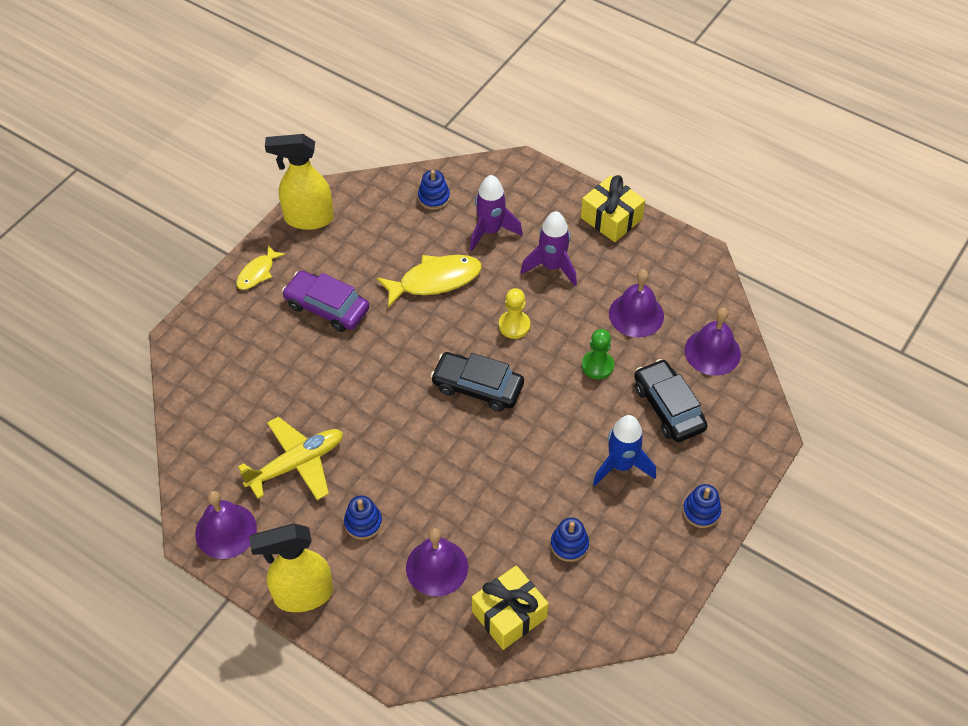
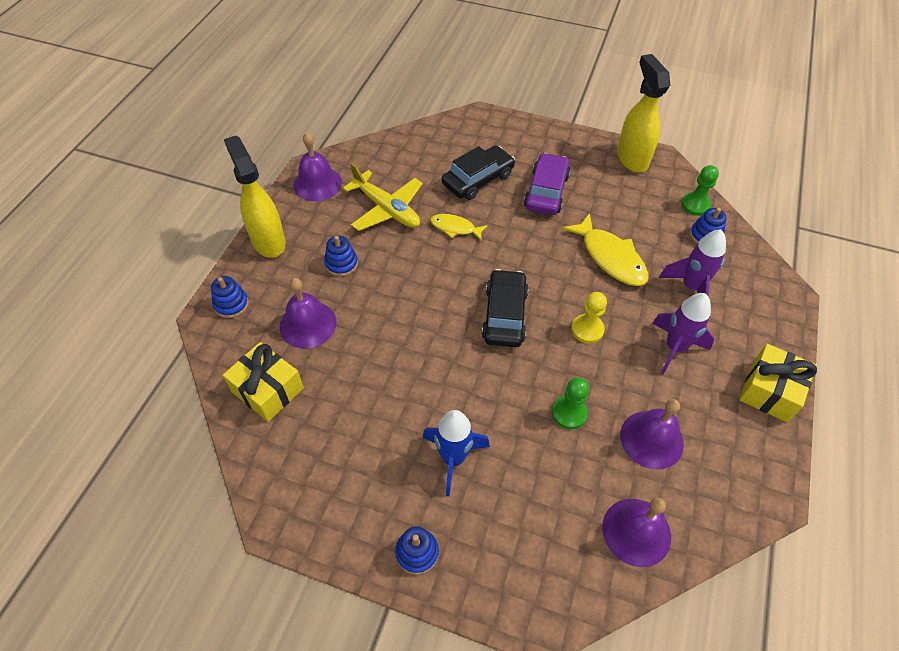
camera: 75 degrees right, 0 degrees up
yellow fish [236,245,285,290] -> yellow fish moved to [430,214,488,241]
blue stacking toy [551,517,589,562] -> blue stacking toy moved to [211,276,249,318]
black car [634,359,708,442] -> black car moved to [442,145,515,200]
none -> green pawn [681,165,719,216]

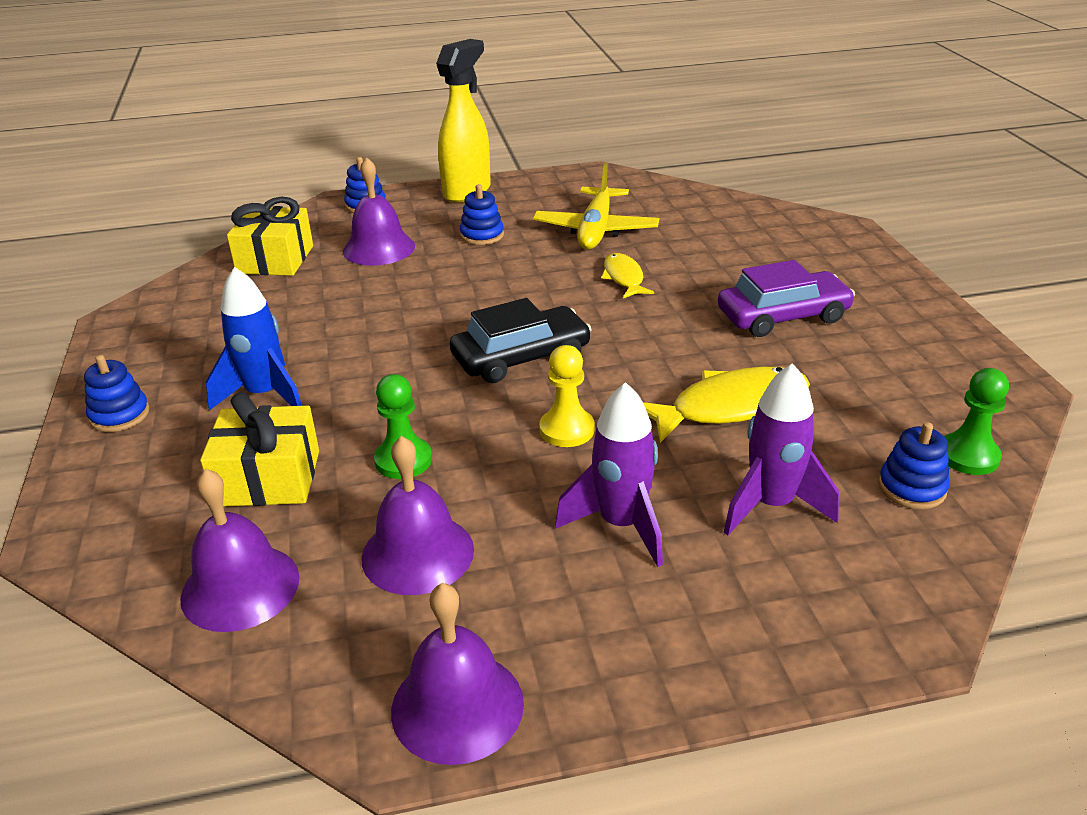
camera: 60 degrees right, 20 degrees down
purple bell [293,132,342,201] -> purple bell moved to [391,583,524,765]
black car [442,145,515,200] -> none
yellow fish [562,213,648,286] -> yellow fish turned 135 degrees counterclockwise [643,367,810,443]
yellow spray bottle [617,54,670,173] -> none
yellow gift [739,344,817,422] -> yellow gift moved to [200,392,319,506]

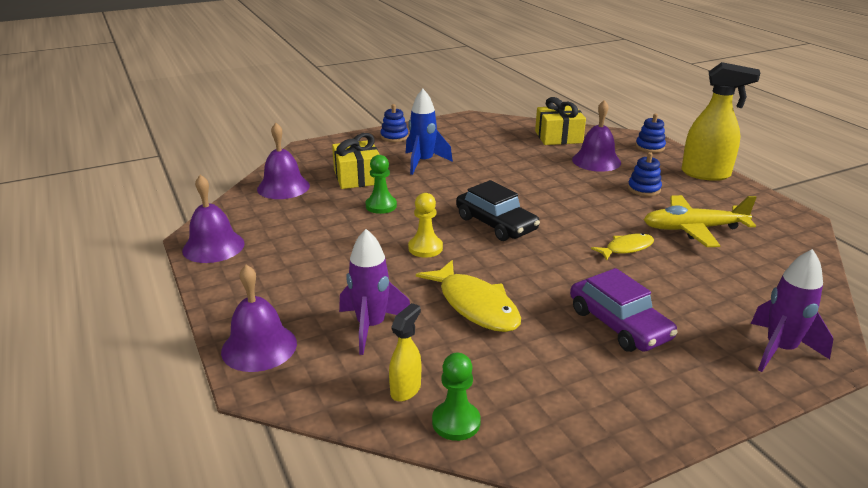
camera: 75 degrees right, 5 degrees down
purple bell [361,436,474,595] -> purple bell moved to [221,265,297,372]
purple rocket [555,382,663,567] -> purple rocket moved to [751,249,833,372]
blue stacking toy [878,422,950,509] -> yellow spray bottle [389,303,421,402]

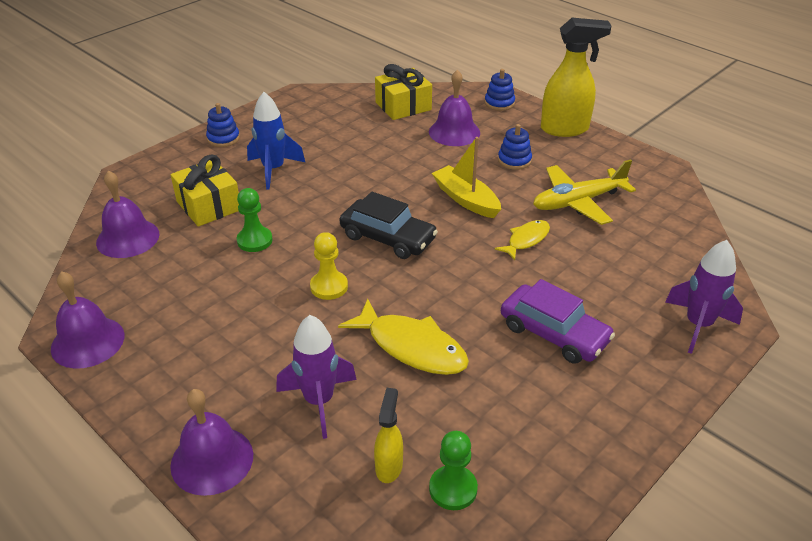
camera: 20 degrees left, 10 degrees up
none -> yellow boat [432,137,501,218]

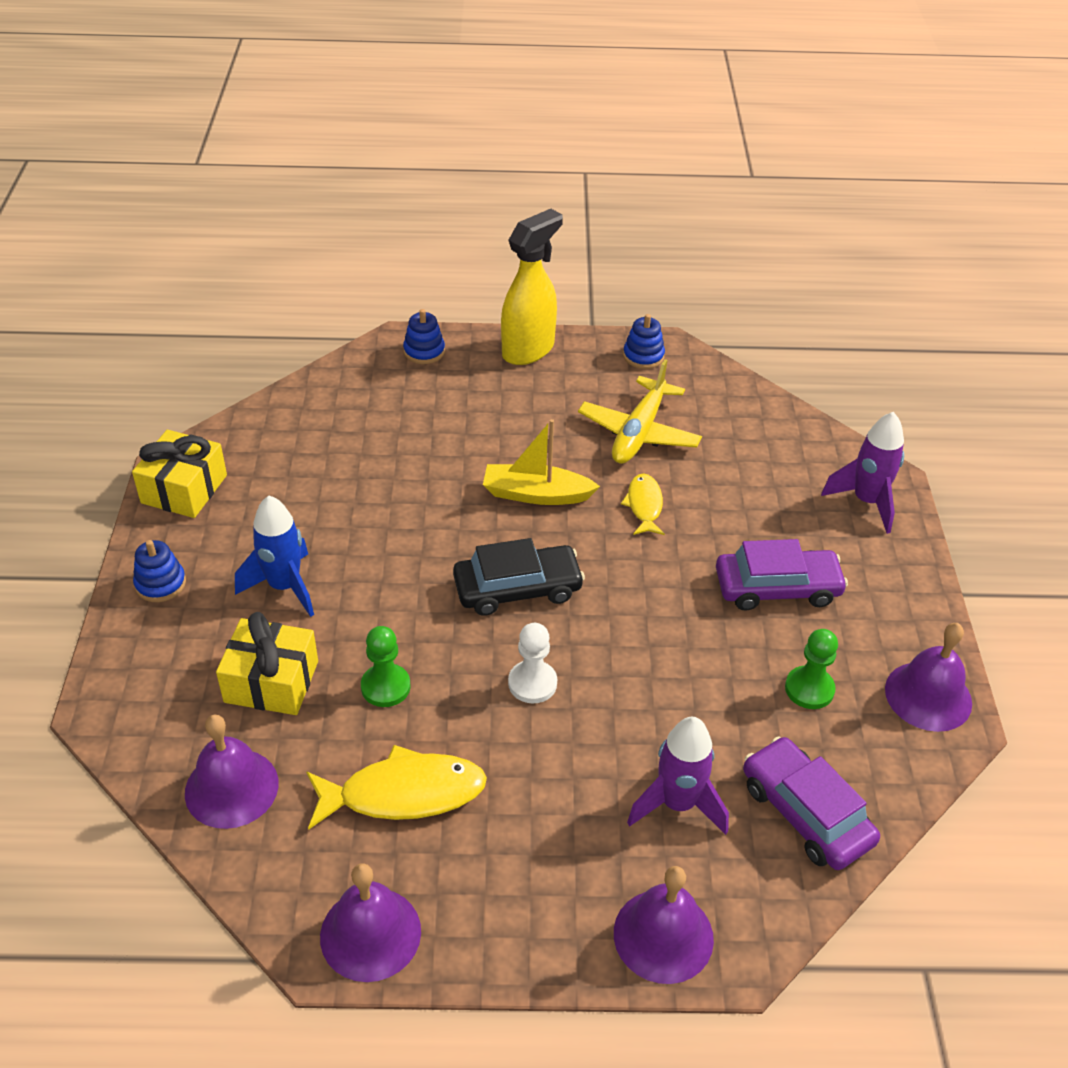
camera: 45 degrees left, 5 degrees up
yellow pawn [310,232,348,300] -> white pawn [508,623,557,703]
yellow fish [338,299,469,375] -> yellow fish moved to [306,745,487,829]
yellow spray bottle [374,388,403,483] -> purple car [743,736,880,870]
yellow gift [375,64,432,120] -> yellow gift moved to [132,430,227,518]
purple bell [429,70,480,146] -> purple bell moved to [885,623,972,732]
green pawn [429,431,478,510] -> green pawn moved to [785,629,838,709]
blue stacking toy [498,124,532,170] -> blue stacking toy moved to [623,314,665,369]

